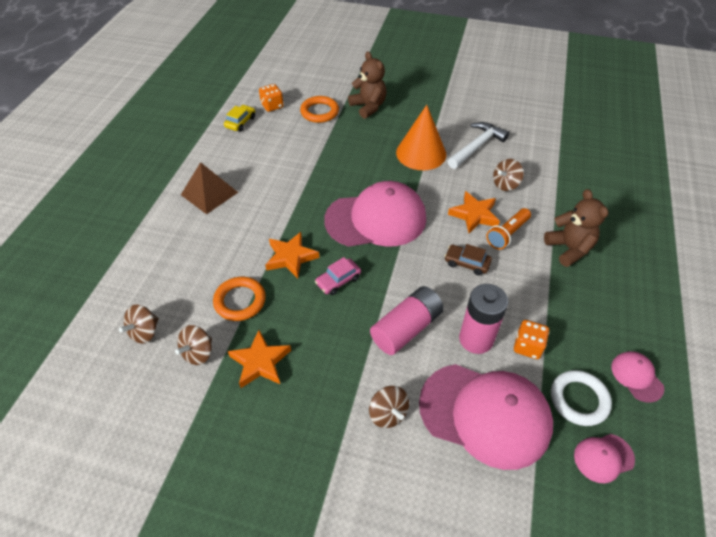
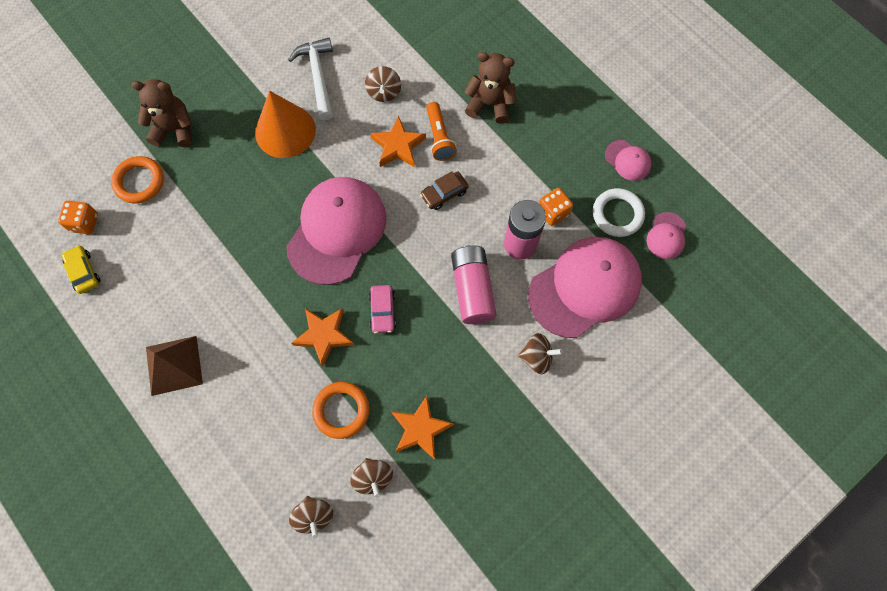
camera: 55 degrees left, 20 degrees up
pink cap [612,351,664,403] -> pink cap turned 150 degrees counterclockwise [605,140,651,181]

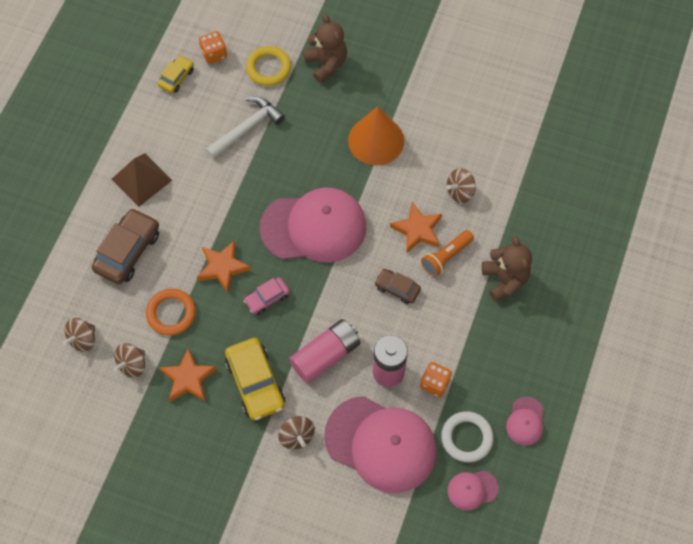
camera: 60 degrees right, 5 degrees down
orange ring [111,156,164,204] -> yellow ring [246,46,291,86]
white hammer [288,38,333,120] -> white hammer moved to [205,97,285,160]
none -> brown car [92,208,159,284]
none -> yellow car [225,338,285,420]

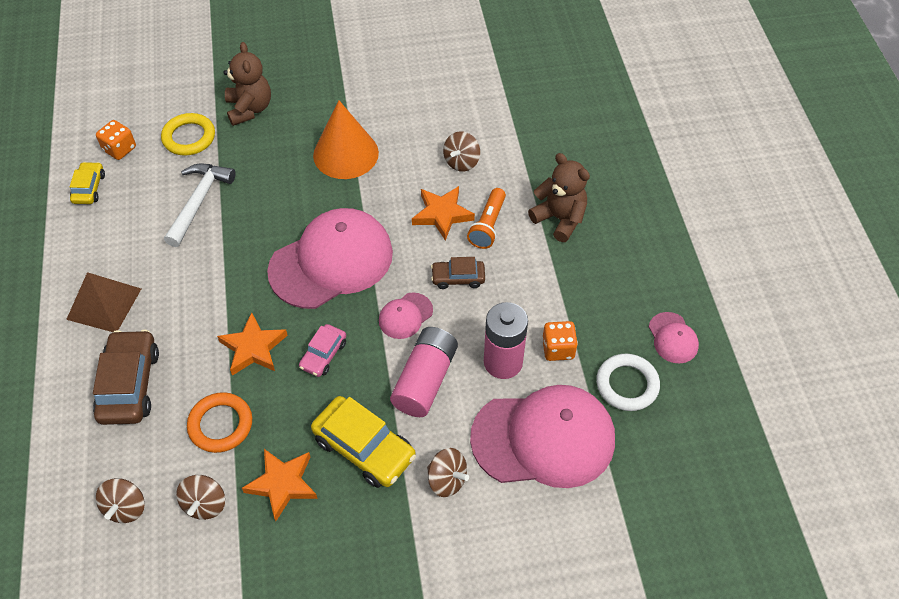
camera: 30 degrees left, 10 degrees down
brown teddy bear [303,14,347,83] -> brown teddy bear turned 45 degrees clockwise [224,42,271,126]
pink cap [447,471,499,511] -> pink cap moved to [379,293,433,339]

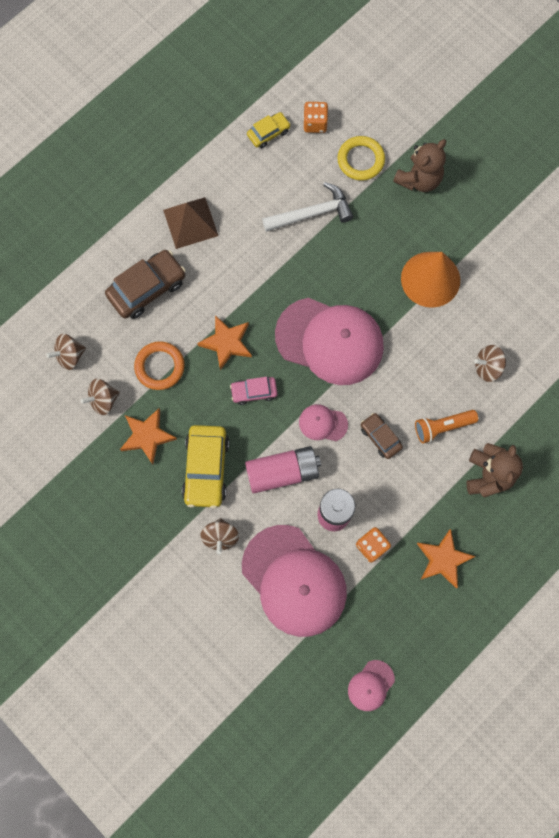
camera: 55 degrees right, 20 degrees up
orange star [412,186,475,241] -> orange star moved to [417,529,476,588]
white ring [596,354,660,411] -> none
pink cap [649,312,699,364] -> pink cap moved to [348,660,395,711]

